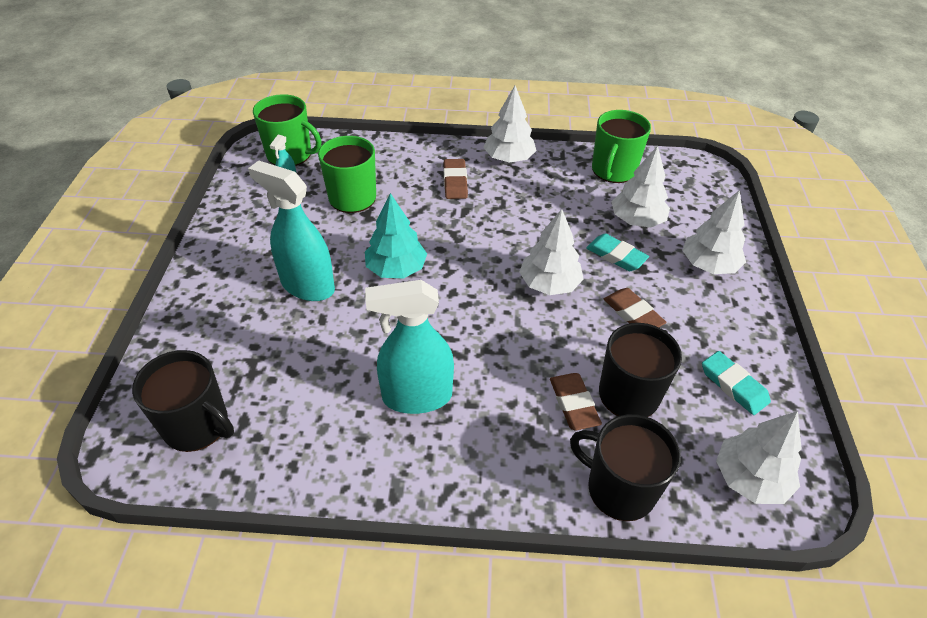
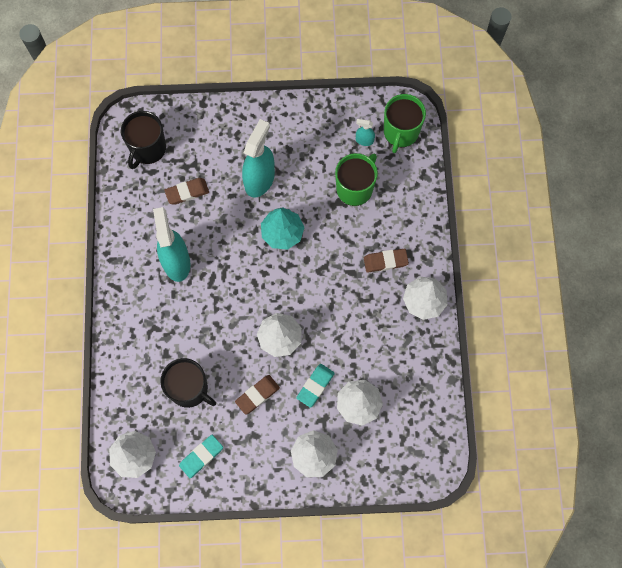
camera: 85 degrees right, 25 degrees up
brown eraser [550,373,602,430] -> brown eraser moved to [164,178,209,205]
black mug [570,414,681,521] -> none
green mug [592,110,651,183] -> none

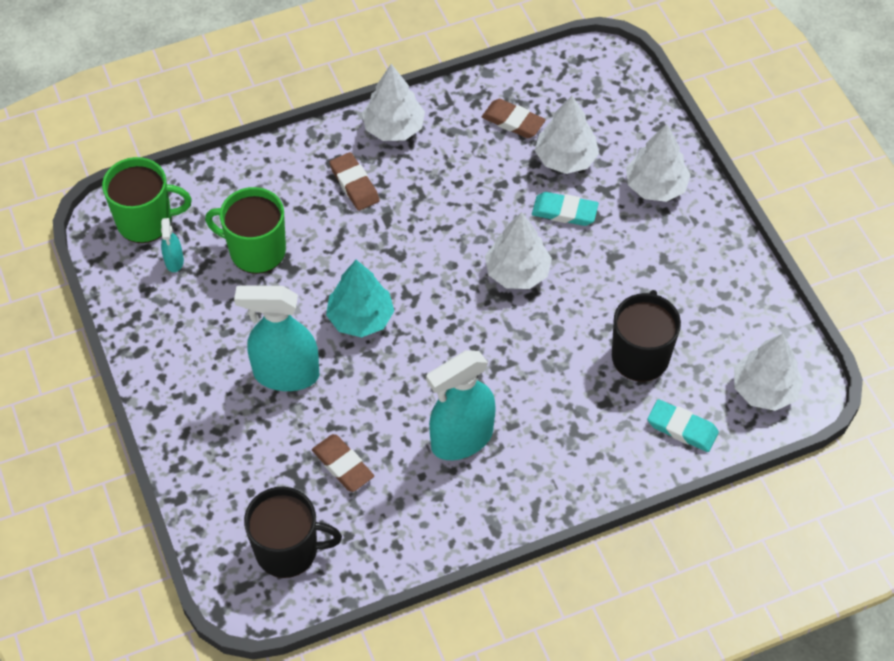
camera: 110 degrees left, 15 degrees down
turquoise eraser [179,435,223,479] -> turquoise eraser moved to [647,399,719,452]
brown eraser [235,375,280,415] -> brown eraser moved to [482,99,546,138]

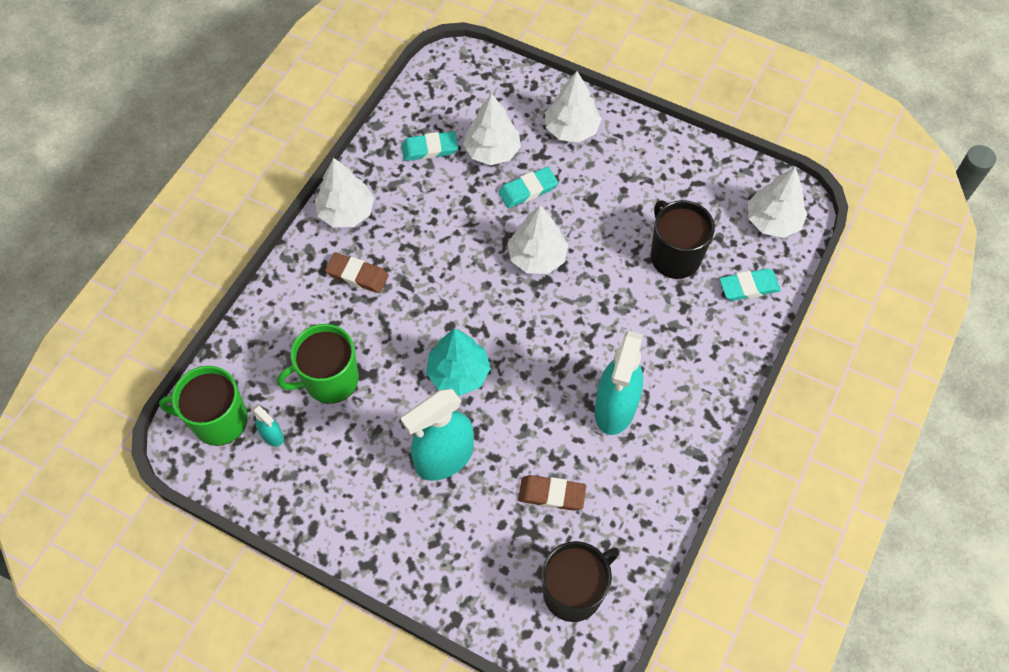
camera: 40 degrees left, 5 degrees up
green mug [102,157,192,243] -> green mug turned 135 degrees counterclockwise [159,366,248,446]
brown eraser [482,99,546,138] -> turquoise eraser [401,131,458,161]

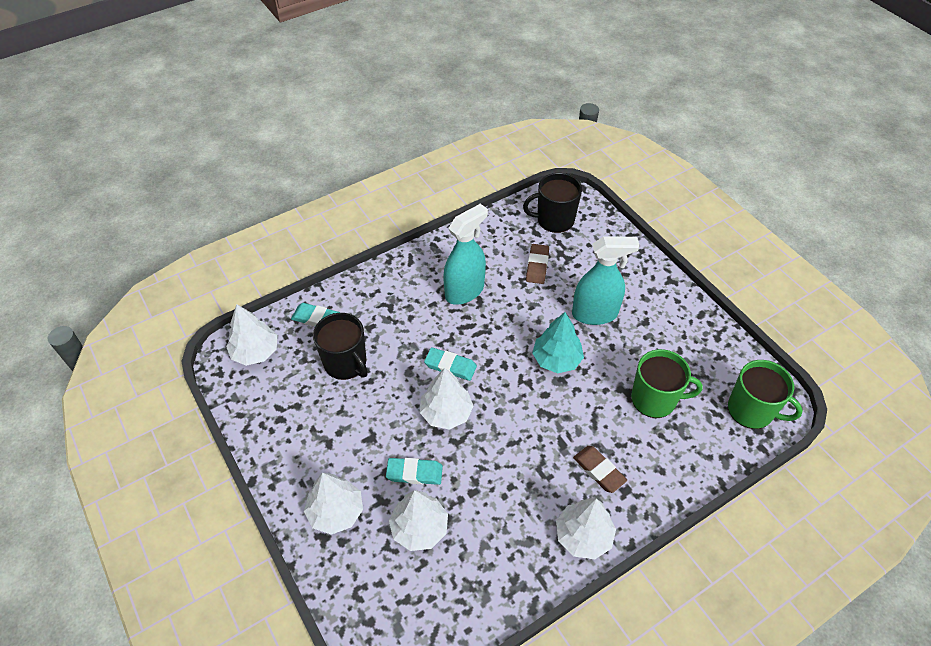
camera: 150 degrees left, 10 degrees down
turquoise spray bottle [252,404,284,446] -> none
turquoise eraser [401,131,458,161] -> turquoise eraser moved to [424,347,477,381]
brown eraser [518,475,586,511] -> brown eraser turned 60 degrees clockwise [526,244,549,284]
black mug [651,200,715,279] -> black mug turned 45 degrees counterclockwise [313,313,368,380]

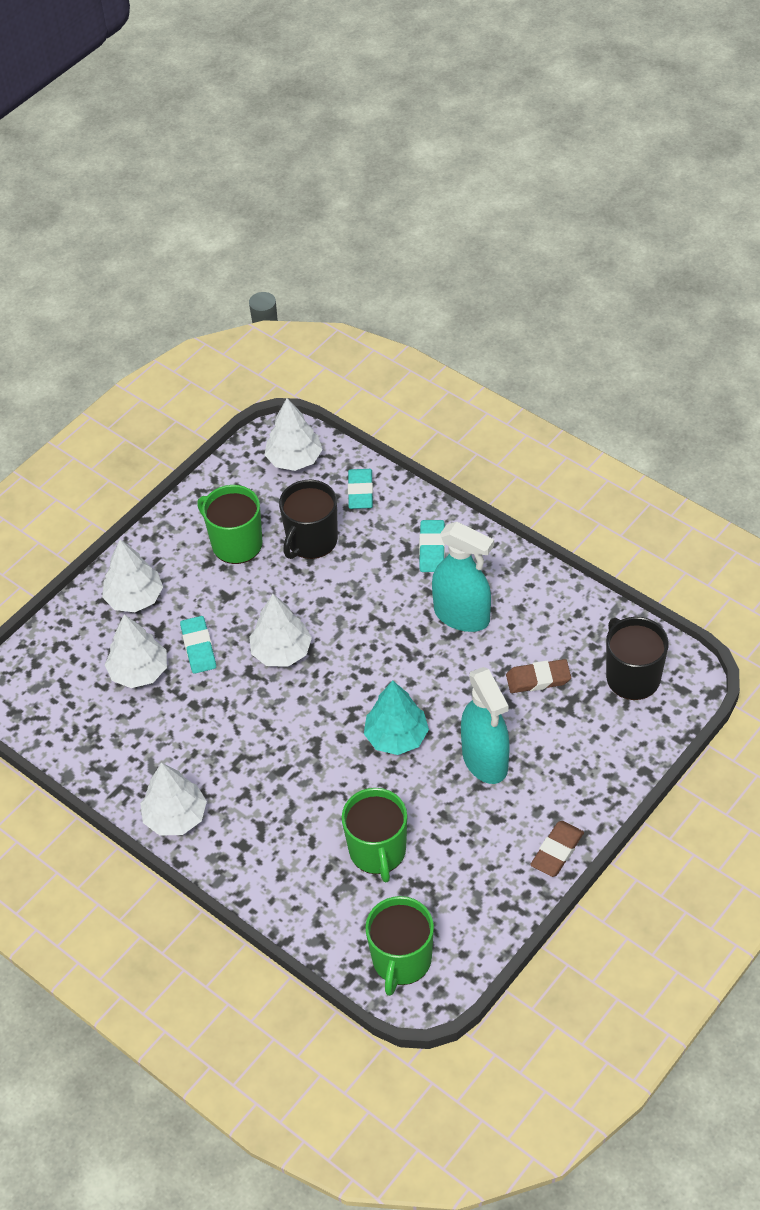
camera: 75 degrees right, 0 degrees up
turquoise eraser [424,347,477,381] -> turquoise eraser moved to [419,520,445,572]
brown eraser [573,446,627,493] -> brown eraser moved to [530,821,584,877]
none -> green mug [197,485,263,564]

